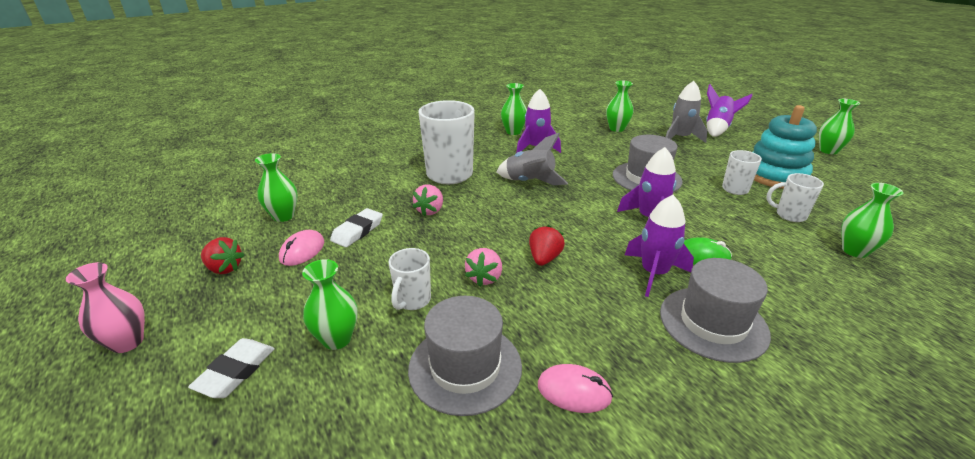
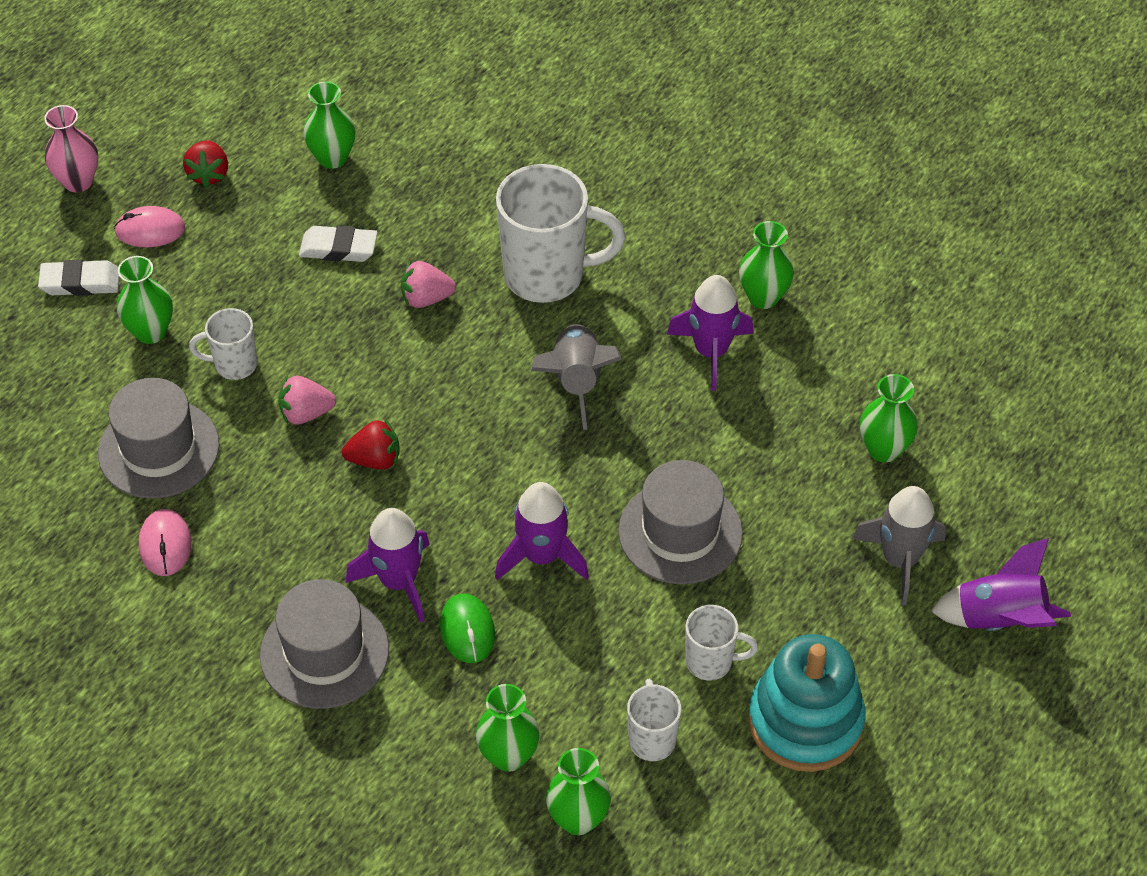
camera: 65 degrees right, 20 degrees up
pink mouse [279,230,324,266] -> pink mouse moved to [114,206,185,247]
green vase [819,99,860,154] -> green vase moved to [476,684,540,772]

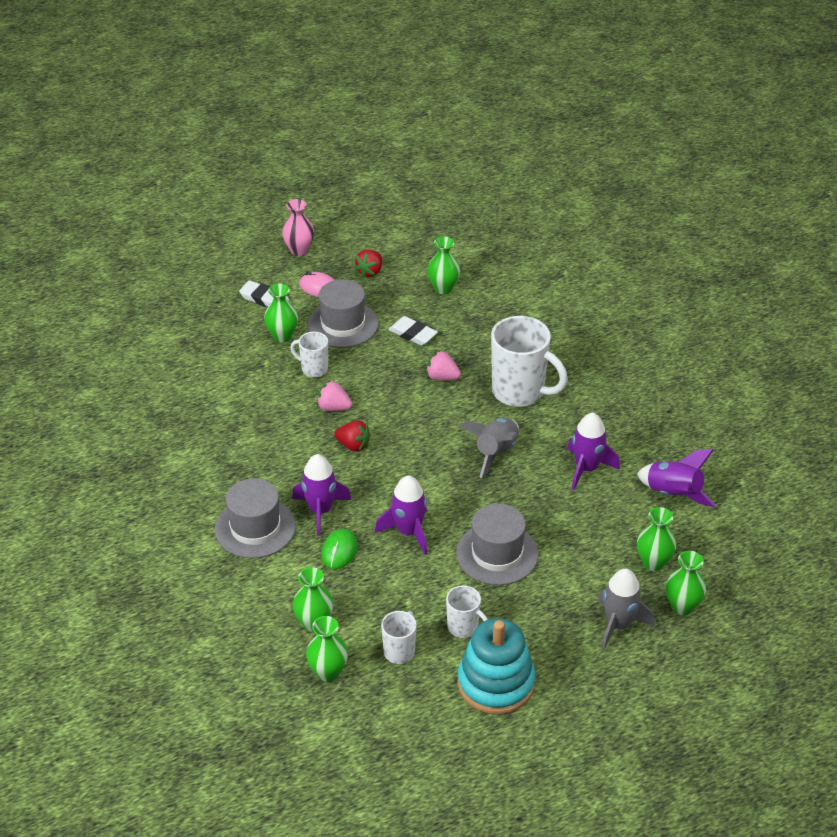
camera: 30 degrees right, 10 degrees down
grey hat [98,378,219,499] -> grey hat moved to [308,280,378,348]
pink mouse [139,509,192,576] -> none
green vase [739,221,794,309] -> green vase moved to [666,551,706,615]
purple rocket [931,538,1071,631] -> purple rocket moved to [637,449,716,507]

